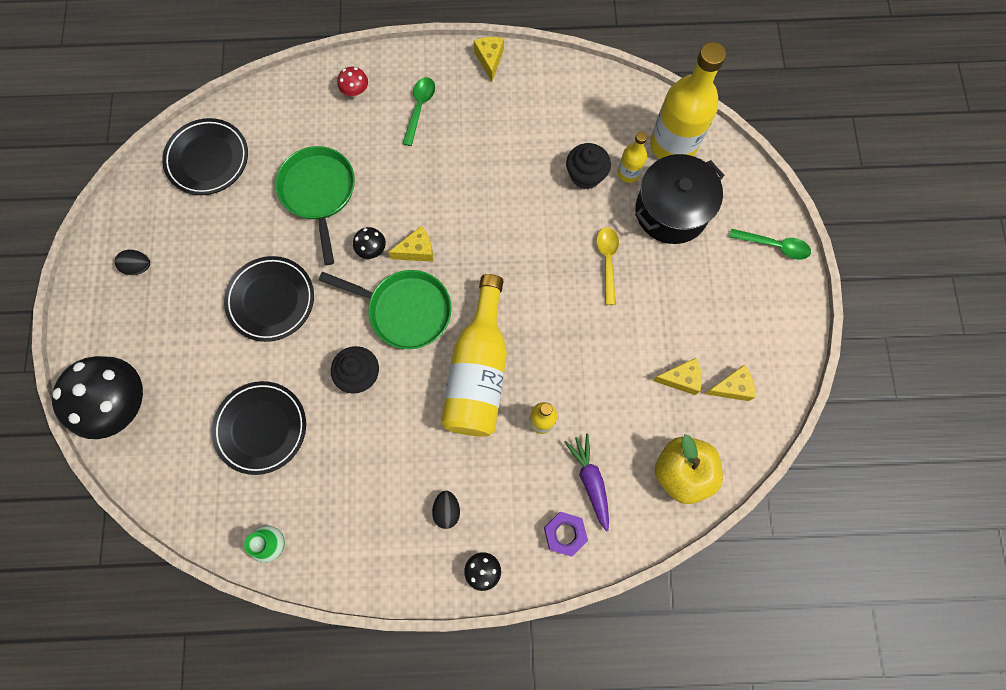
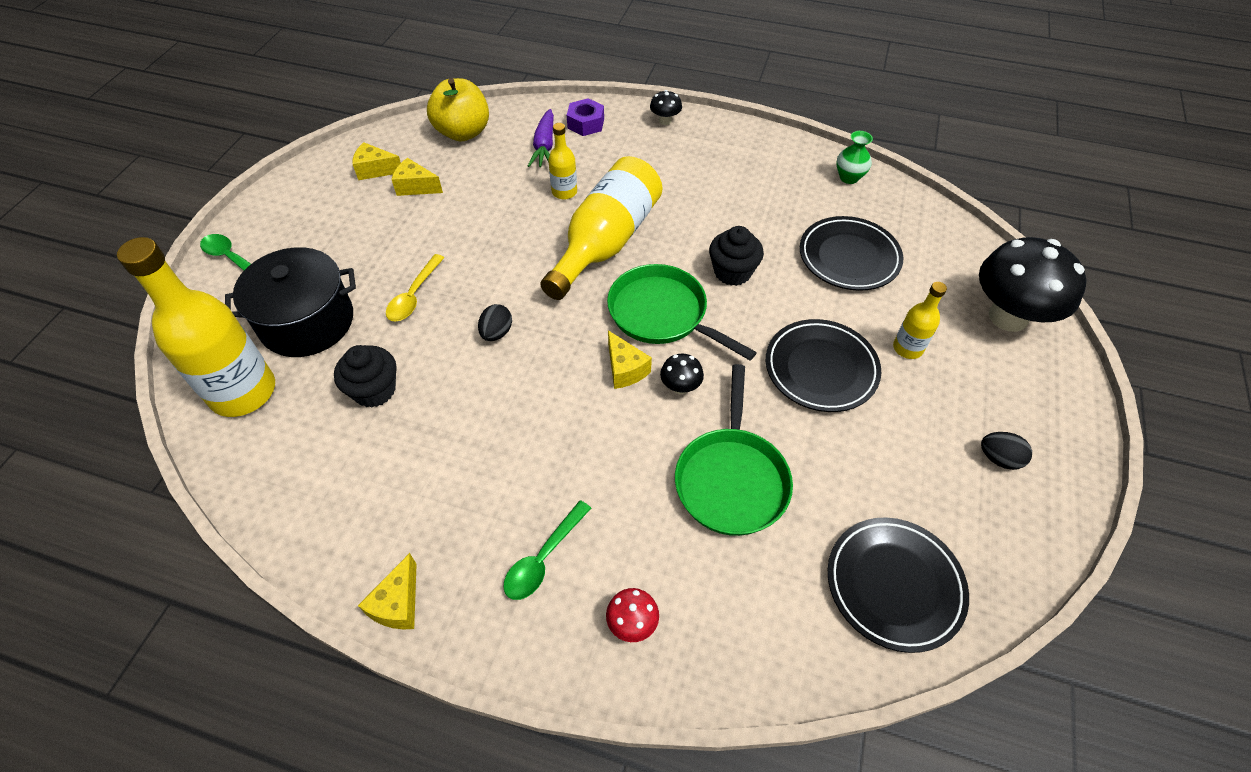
camera: 160 degrees left, 20 degrees down
yellow cheese [388,226,433,262] -> yellow cheese turned 120 degrees counterclockwise [608,330,652,389]
black egg [432,491,460,529] -> black egg moved to [478,304,512,341]
yellow bottle [618,132,647,183] -> yellow bottle moved to [893,282,947,359]

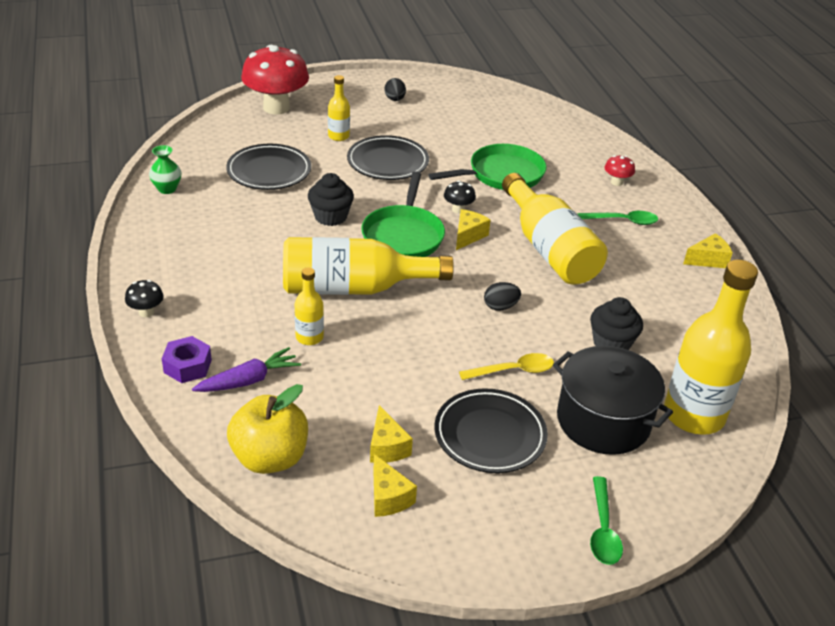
camera: 125 degrees left, 15 degrees down
black plate [828,517,969,653] -> black plate moved to [435,388,548,473]
black mushroom [979,237,1087,332] -> red mushroom [241,45,309,114]
none -> yellow bottle [502,173,608,285]

